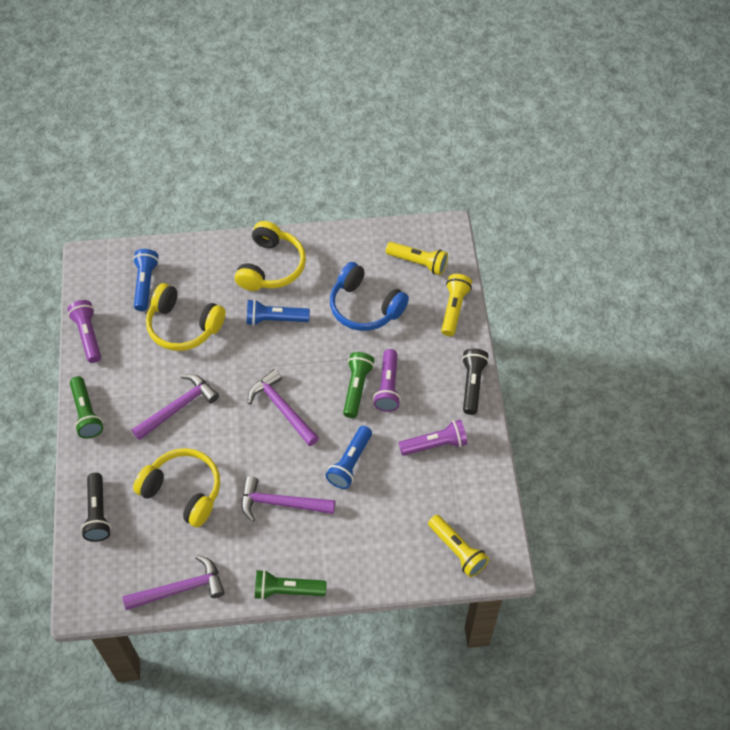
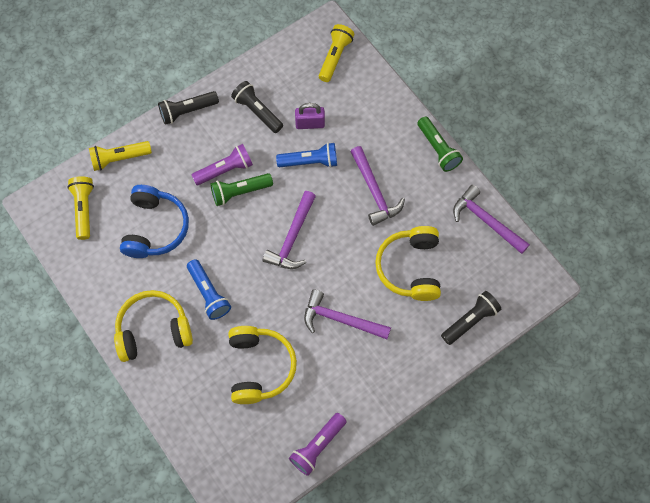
camera: 120 degrees left, 10 degrees up
green flashlight [70,376,103,438] -> none
blue flashlight [133,249,159,311] -> none
purple flashlight [399,419,468,456] -> black flashlight [231,81,283,133]
none -> purple padlock [295,103,325,129]

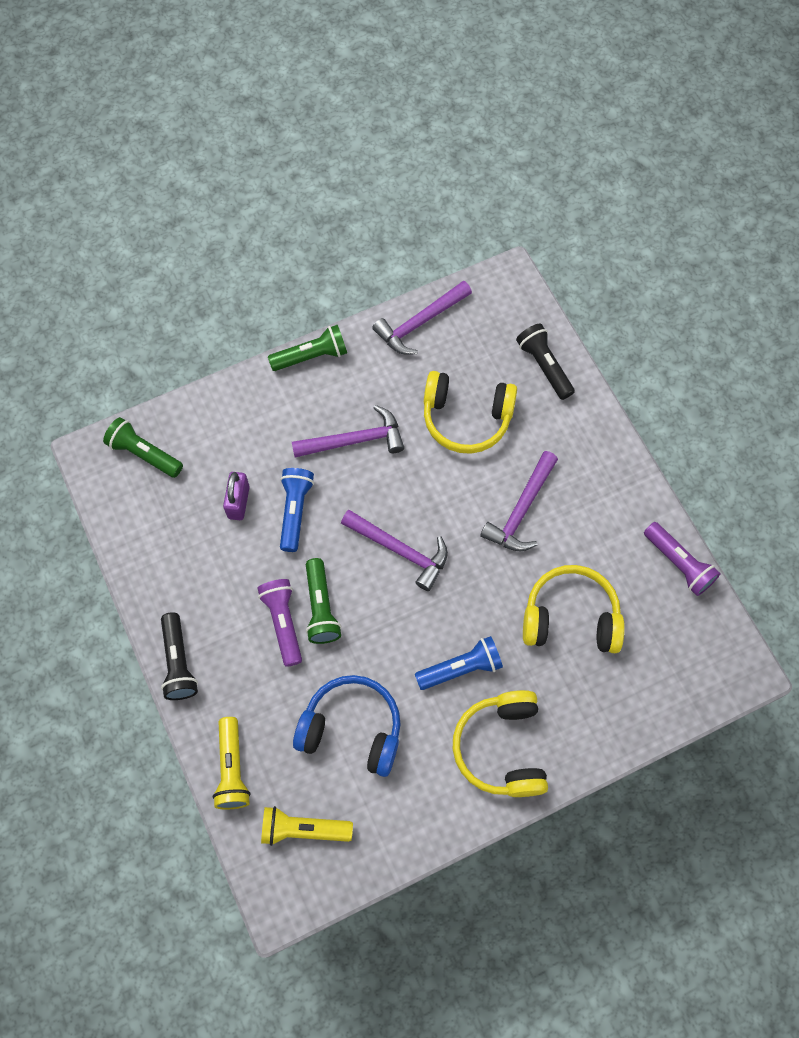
camera: 80 degrees left, 0 degrees up
black flashlight [231,81,283,133] -> none
yellow flashlight [319,24,354,82] -> green flashlight [103,417,183,478]

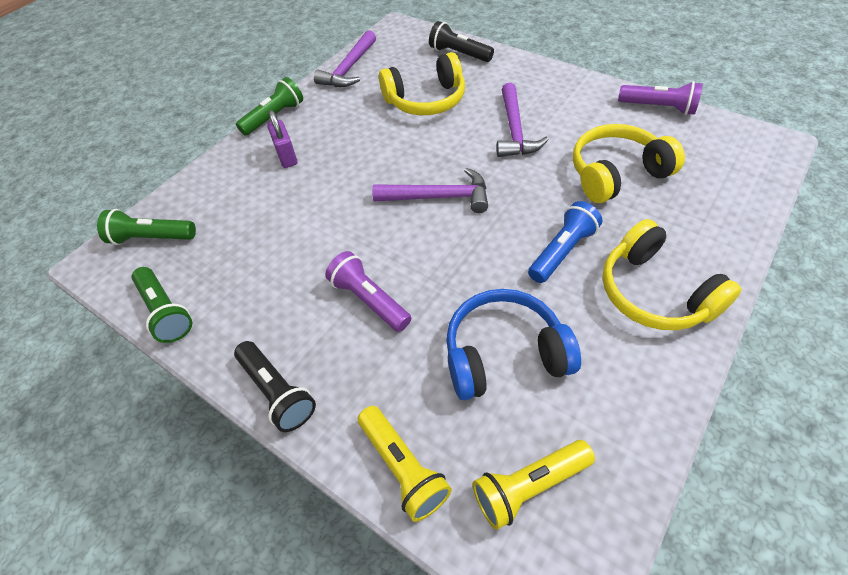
camera: 25 degrees left, 15 degrees down
purple padlock [223,472,250,520] -> purple padlock moved to [267,110,297,168]
blue flashlight [280,468,314,552] -> none
purple hammer [292,405,404,457] -> none
green flashlight [306,558,341,644] -> green flashlight moved to [131,267,192,343]

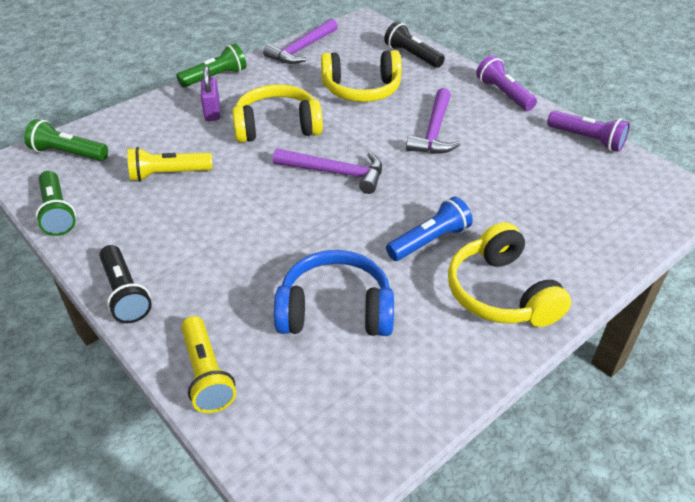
camera: 10 degrees right, 10 degrees down
purple flashlight [325,251,411,332] -> purple flashlight moved to [476,55,537,111]
yellow flashlight [473,440,595,530] -> yellow flashlight moved to [127,147,212,182]
yellow headphones [573,124,685,203] -> yellow headphones moved to [232,84,323,143]

